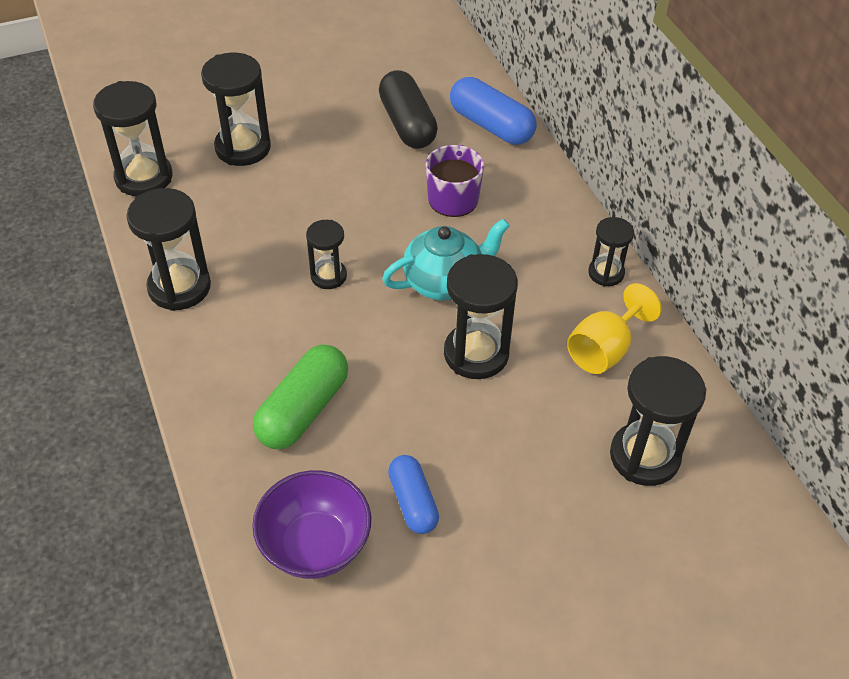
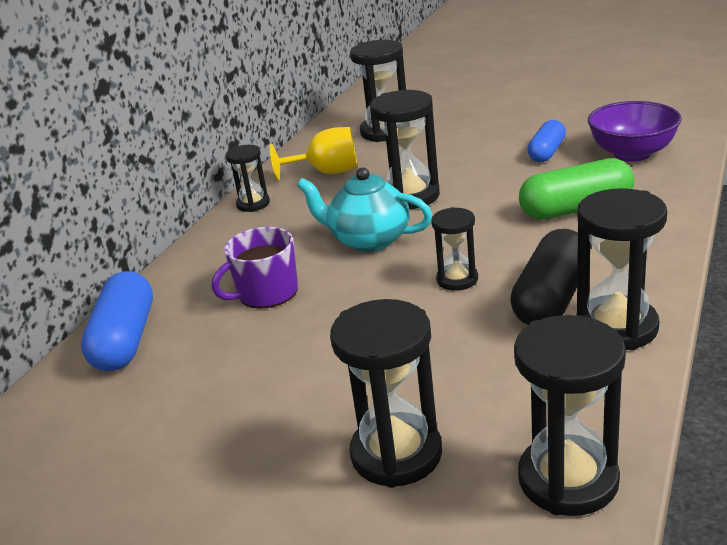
camera: 130 degrees left, 20 degrees down
black capsule [379,70,438,149] -> black capsule moved to [510,229,578,325]

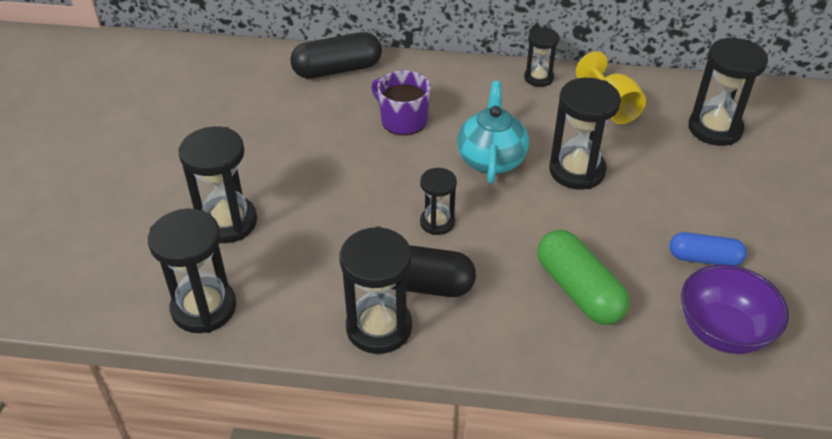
camera: 70 degrees right, 15 degrees up
blue capsule [81,271,153,371] -> black capsule [290,32,382,79]

